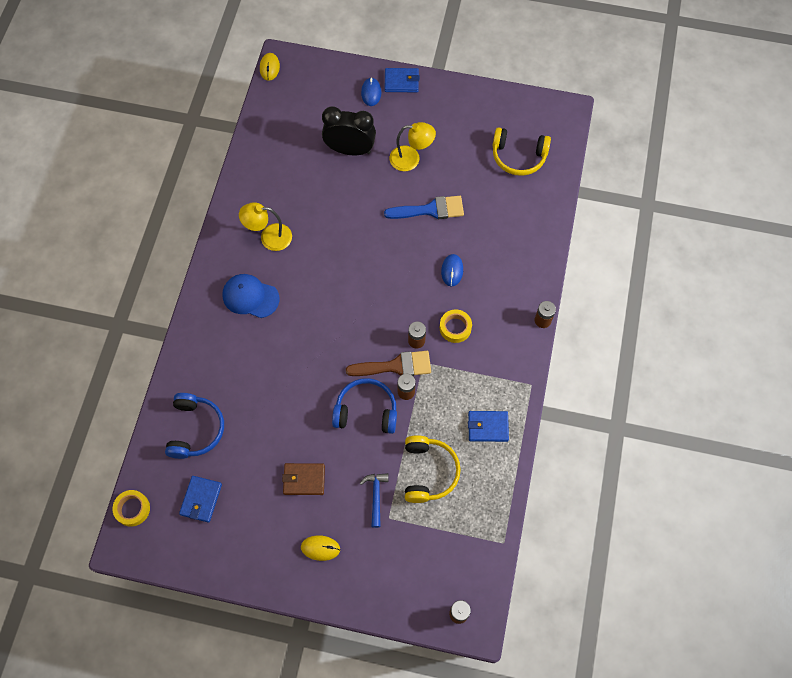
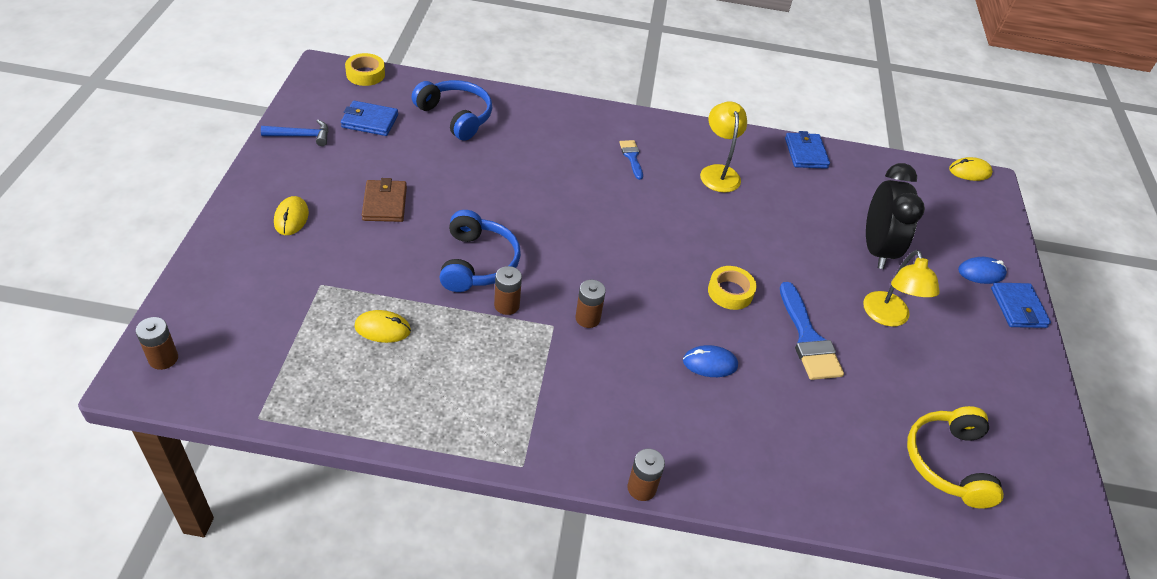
camera: 80 degrees right, 20 degrees down
blue headphones [165,393,224,459] -> blue headphones turned 135 degrees counterclockwise [412,80,492,141]
blue cap [223,274,279,318] -> blue brush [619,140,643,180]
brown brush [346,351,431,376] -> none
blue hammer [360,473,389,528] -> blue hammer moved to [261,120,328,146]
yellow headphones [405,435,461,503] -> yellow mouse [354,310,411,343]
yellow tape [440,309,472,343] -> yellow tape moved to [708,266,756,310]
blue wallet [468,411,509,442] -> blue wallet moved to [785,131,830,169]

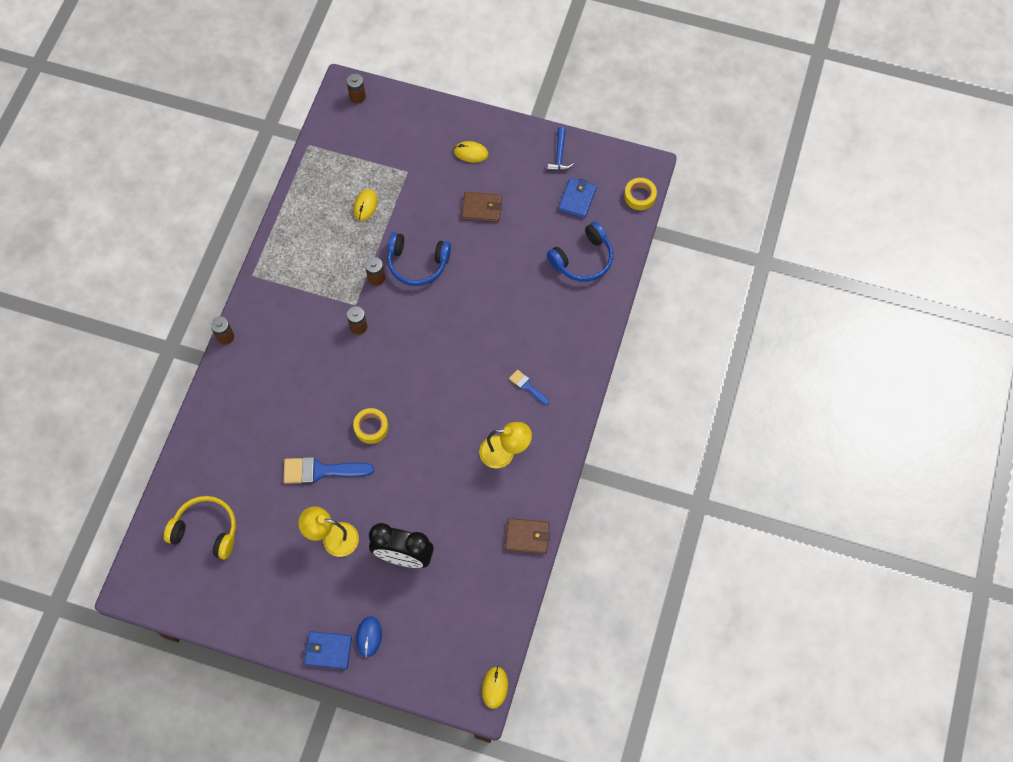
camera: 105 degrees right, 20 degrees up
blue brush [619,140,643,180] -> blue brush turned 135 degrees counterclockwise [509,369,549,405]
blue mouse [683,345,738,377] -> none
blue wallet [785,131,830,169] -> brown wallet [505,518,550,554]

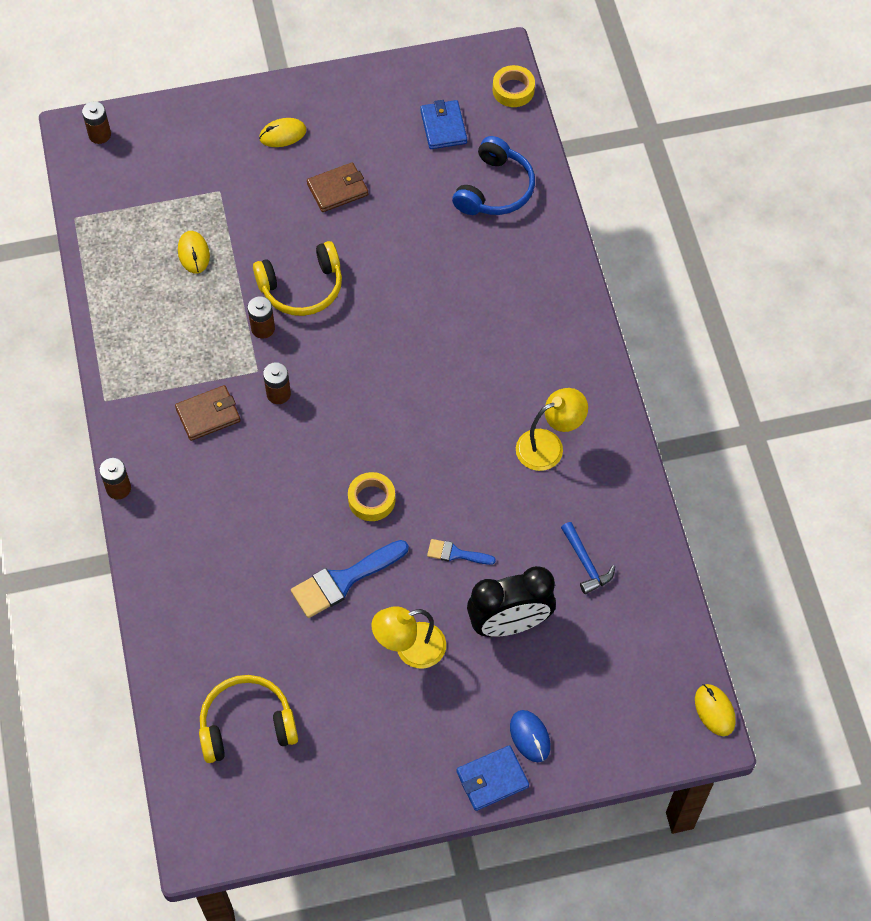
camera: 30 degrees left, 5 degrees down
blue headphones [387,232,451,286] -> yellow headphones [253,241,342,316]
brown wallet [505,518,550,554] -> brown wallet moved to [175,385,241,441]
blue brush [509,369,549,405] -> blue brush moved to [427,539,496,565]
blue hammer [547,127,574,171] -> blue hammer moved to [561,522,615,594]

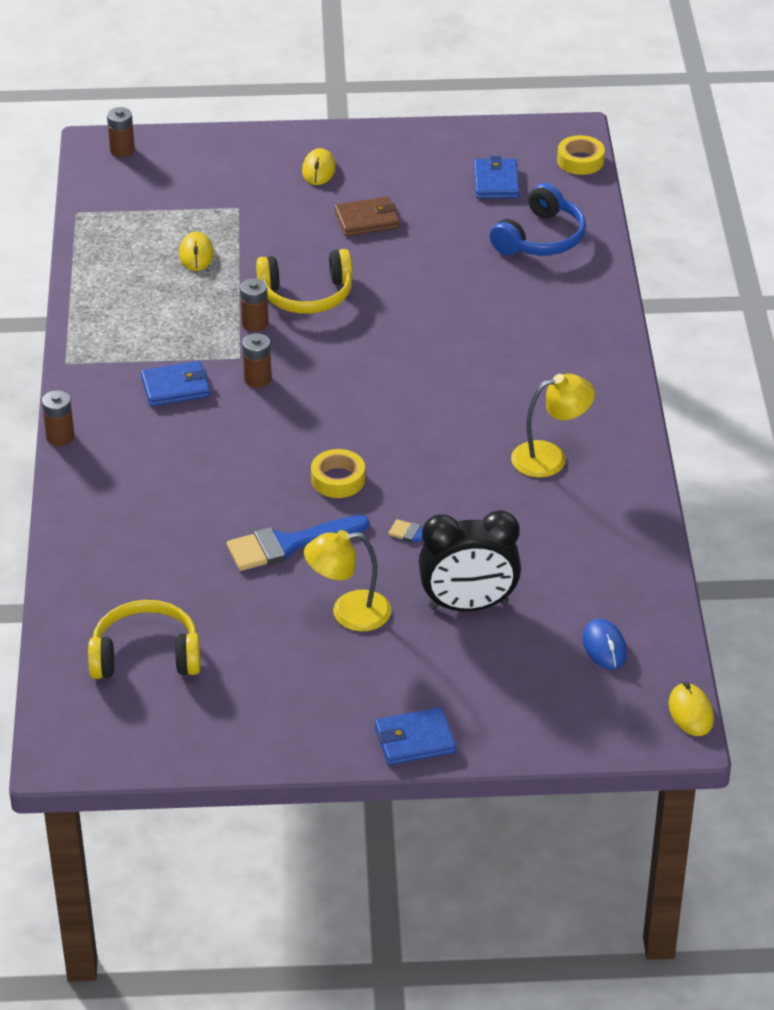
camera: 10 degrees right, 20 degrees down
brown wallet [175,385,241,441] -> blue wallet [141,361,210,406]
yellow mouse [259,118,307,147] -> yellow mouse turned 75 degrees counterclockwise [302,148,336,185]
blue mouse [510,710,551,762] -> blue mouse moved to [583,619,627,669]
blue hammer [561,522,615,594] -> none

